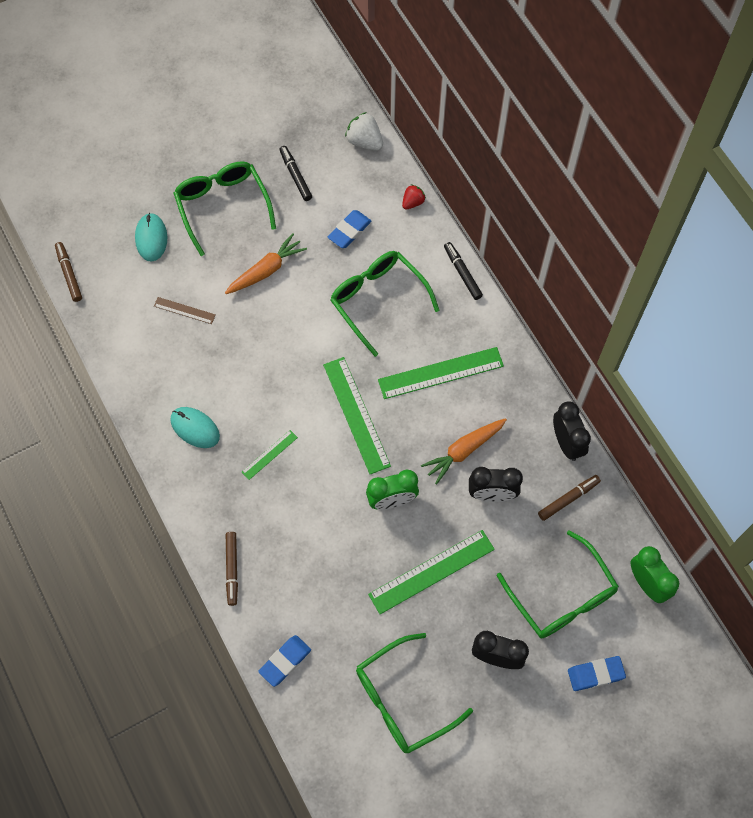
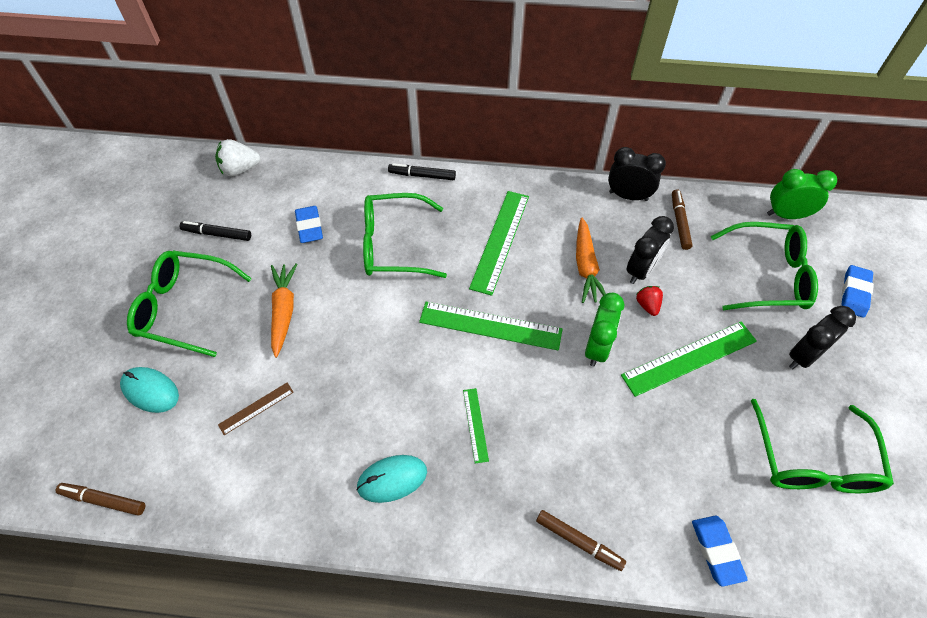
camera: 55 degrees left, 10 degrees down
green ruler [368,530,495,614] -> green ruler turned 60 degrees clockwise [621,322,757,397]
red strawberry [402,184,426,209] -> red strawberry moved to [636,286,663,316]

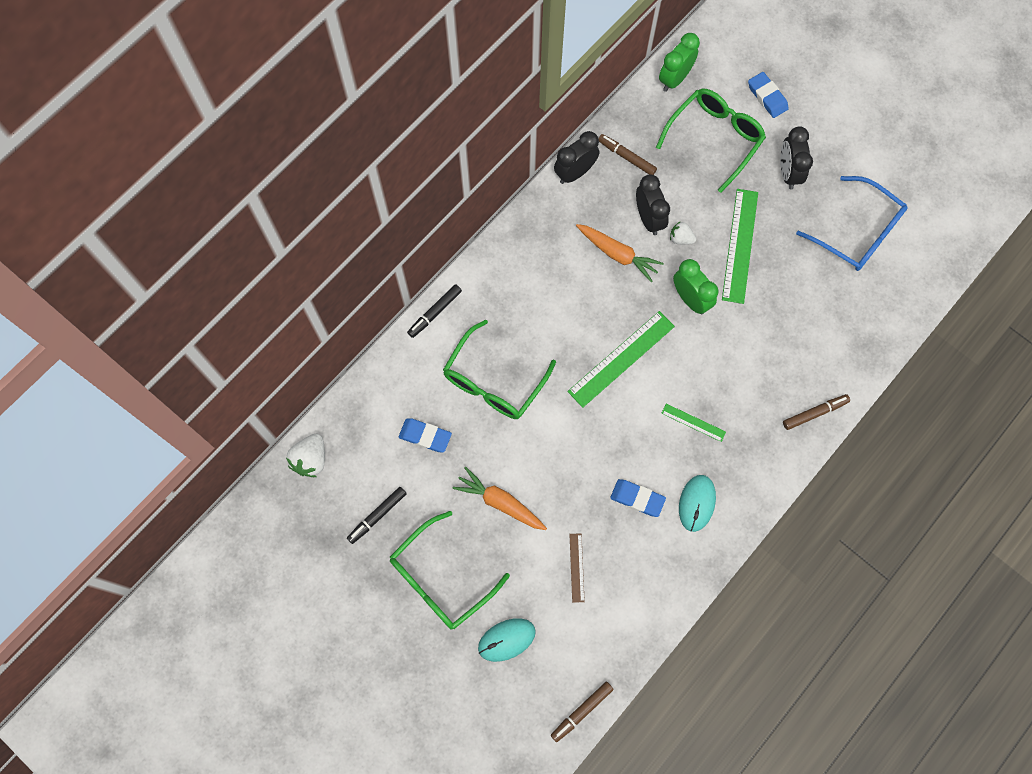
camera: 55 degrees left, 15 degrees up
green ruler [469,191,529,296] -> none
red strawberry [636,286,663,316] -> white strawberry [670,221,696,244]
blue eraser [692,516,748,587] -> blue eraser moved to [610,479,666,517]
green glasses [751,399,894,493] -> blue glasses [796,176,908,271]

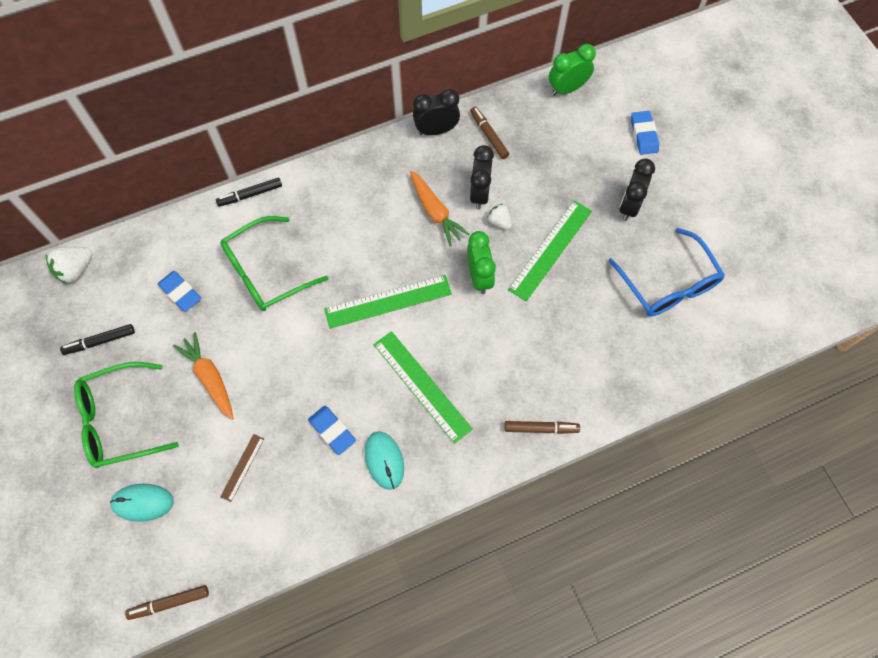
camera: 25 degrees right, 5 degrees down
green glasses [656,88,766,193] -> none
green ruler [661,404,726,442] -> green ruler [373,331,473,444], size x1.97
turquoise mouse [679,475,716,532] -> turquoise mouse turned 60 degrees counterclockwise [365,431,404,490]

